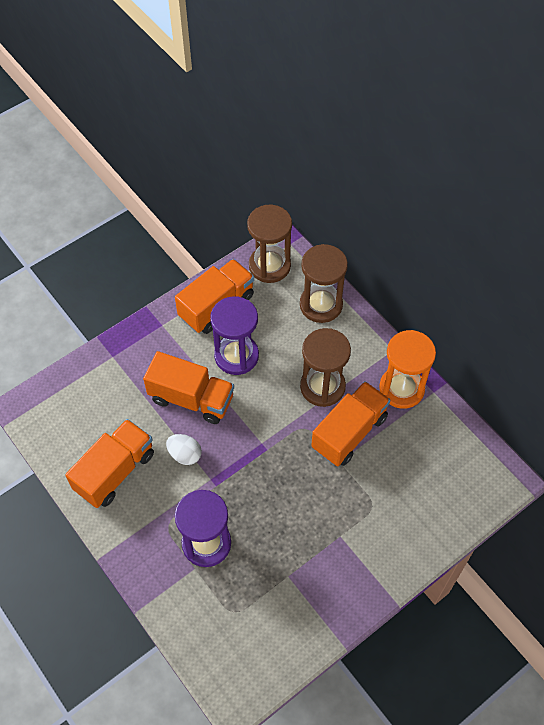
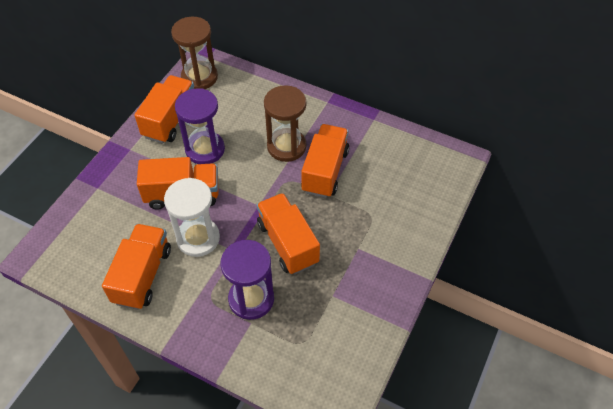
camera: 25 degrees left, 5 degrees down
white egg [166,434,202,465] -> white hourglass [164,178,220,257]
brown hourglass [300,244,348,323] -> none
orange hourglass [379,330,436,409] -> none
none -> orange truck [257,193,320,274]

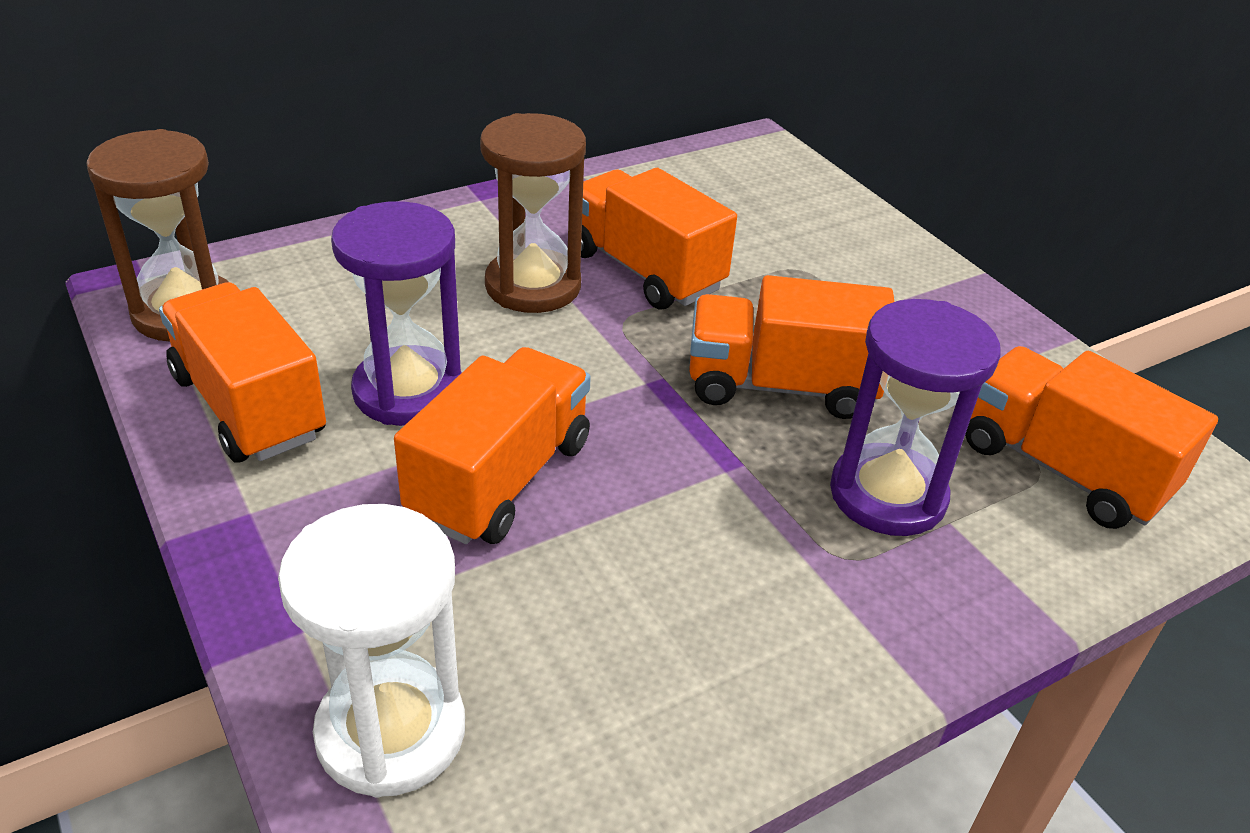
camera: 60 degrees left, 15 degrees down
orange truck [102,224,171,310] -> orange truck moved to [965,346,1218,529]
white hourglass [164,178,220,257] -> white hourglass moved to [278,504,465,798]

